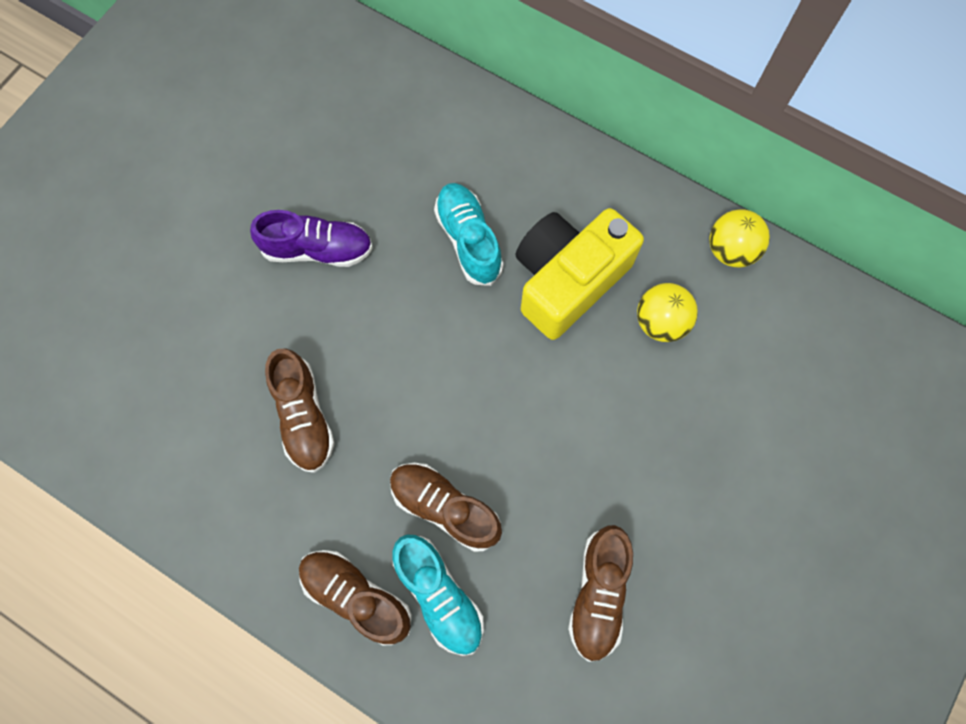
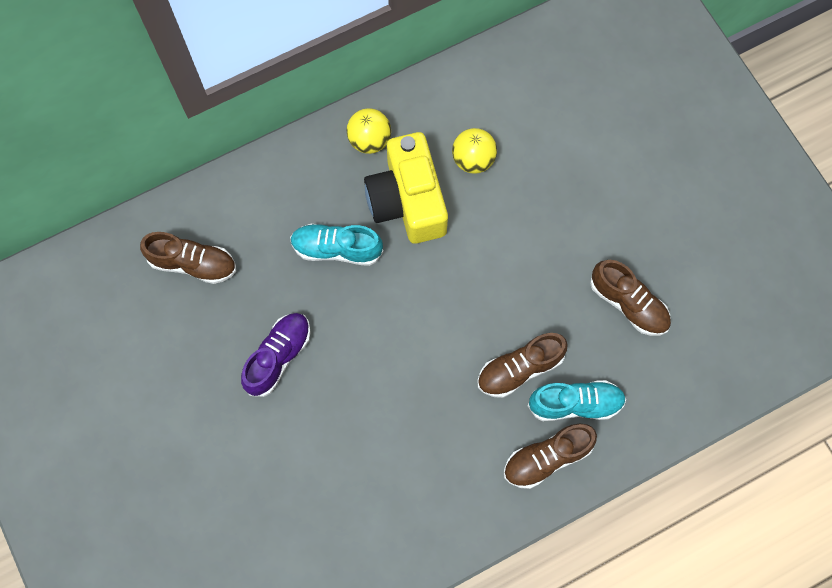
camera: 60 degrees left, 0 degrees up
brown shoe [265,348,335,473] -> brown shoe moved to [140,232,236,284]
yellow ball [709,209,770,268] -> yellow ball moved to [346,108,391,154]

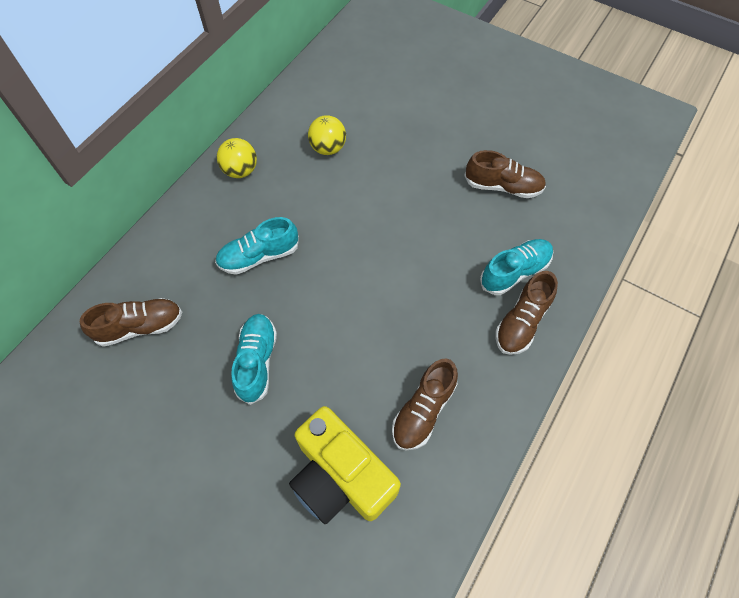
camera: 30 degrees left, 10 degrees down
purple shoe [241,313,311,397] -> turquoise shoe [231,314,277,405]
yellow camera [364,132,448,244] -> yellow camera moved to [289,406,401,524]
brown shoe [477,333,568,398] -> brown shoe moved to [392,358,458,450]

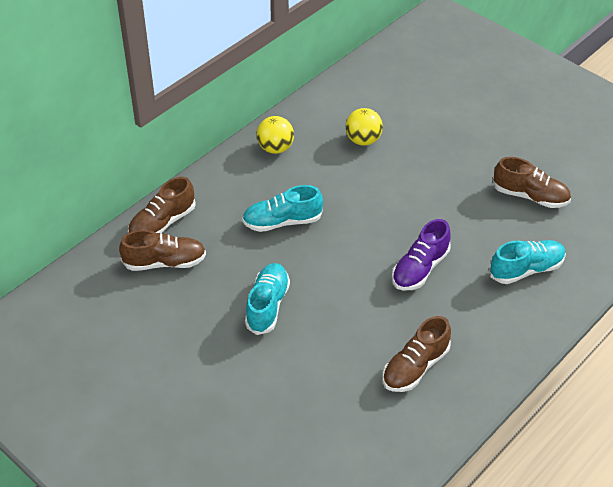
camera: 10 degrees right, 15 degrees down
yellow camera [289,406,401,524] -> none
brown shoe [495,271,558,355] -> brown shoe moved to [128,177,196,233]
none -> purple shoe [392,219,451,291]

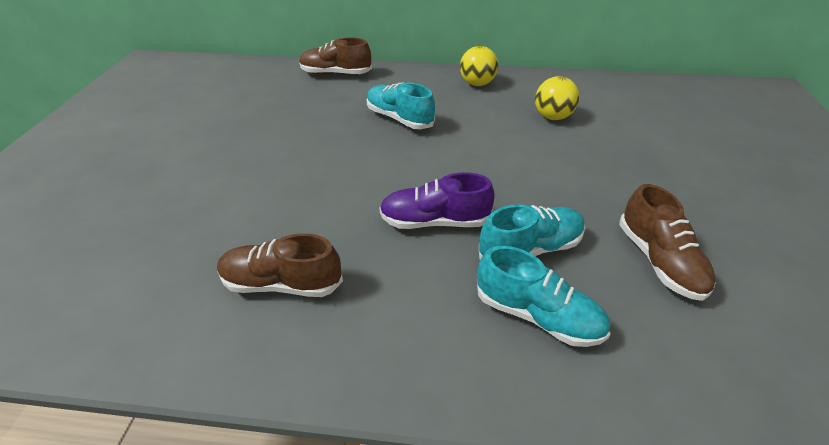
camera: 55 degrees right, 5 degrees down
brown shoe [119,230,206,271] -> none
turquoise shoe [245,263,290,335] -> turquoise shoe moved to [479,204,585,260]

